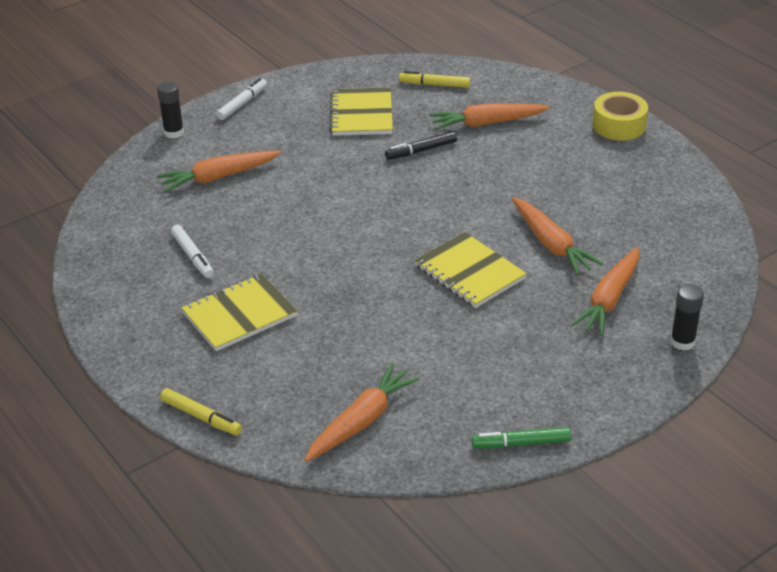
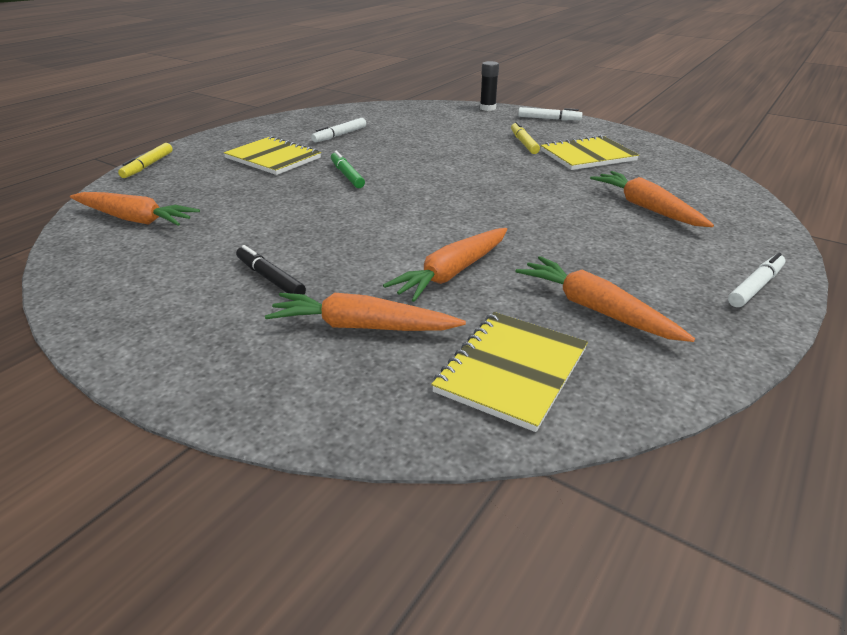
camera: 70 degrees right, 5 degrees down
orange carrot [157,151,281,192] -> orange carrot moved to [515,256,695,342]
black marker [385,131,457,160] -> black marker moved to [236,245,306,294]
yellow marker [399,71,471,88] -> yellow marker moved to [511,121,540,154]
yellow notebook [415,232,527,308] -> yellow notebook moved to [431,312,588,432]
green marker [472,427,571,448] -> green marker moved to [331,151,365,188]
yellow tape [593,92,648,141] -> white marker [728,253,786,307]
black glue stick [670,284,704,351] -> none

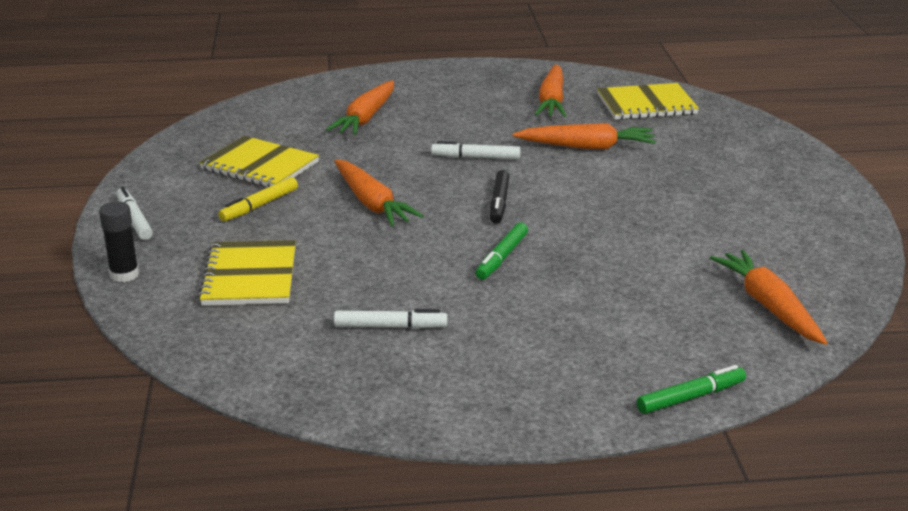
camera: 130 degrees left, 5 degrees down
yellow marker [118,143,172,178] -> green marker [637,365,746,414]
yellow notebook [224,136,321,175] -> yellow notebook moved to [198,240,296,306]
black marker [236,245,306,294] -> black marker moved to [490,170,510,224]
orange carrot [265,293,466,331] -> orange carrot moved to [334,160,423,226]
white marker [728,253,786,307] -> white marker moved to [431,141,520,159]

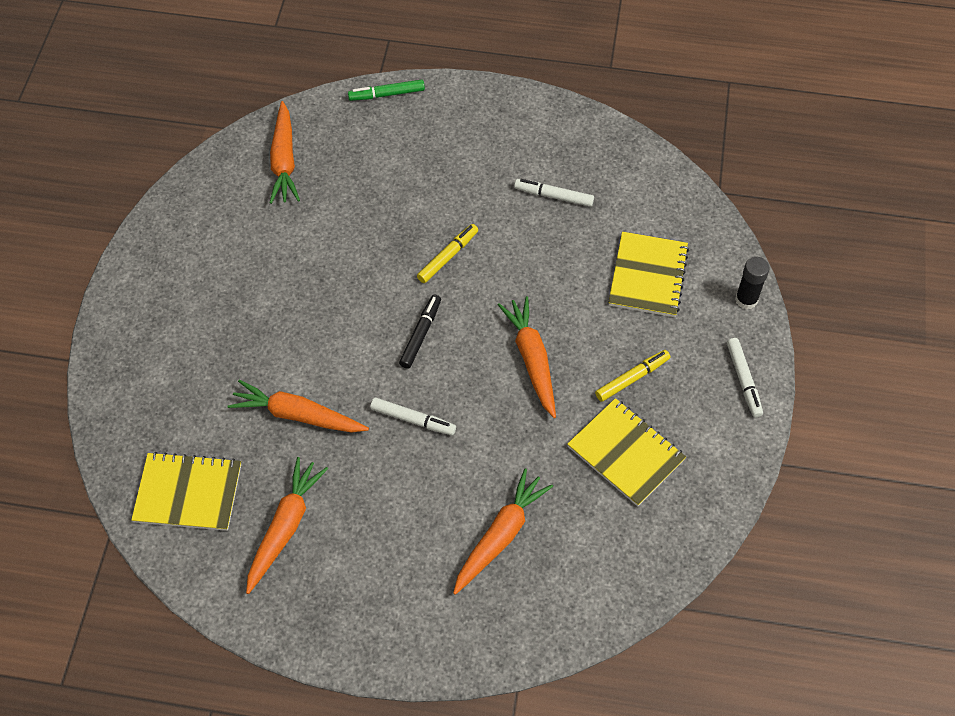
camera: 165 degrees left, 30 degrees up
green marker [475,223,528,280] -> yellow marker [417,224,478,283]

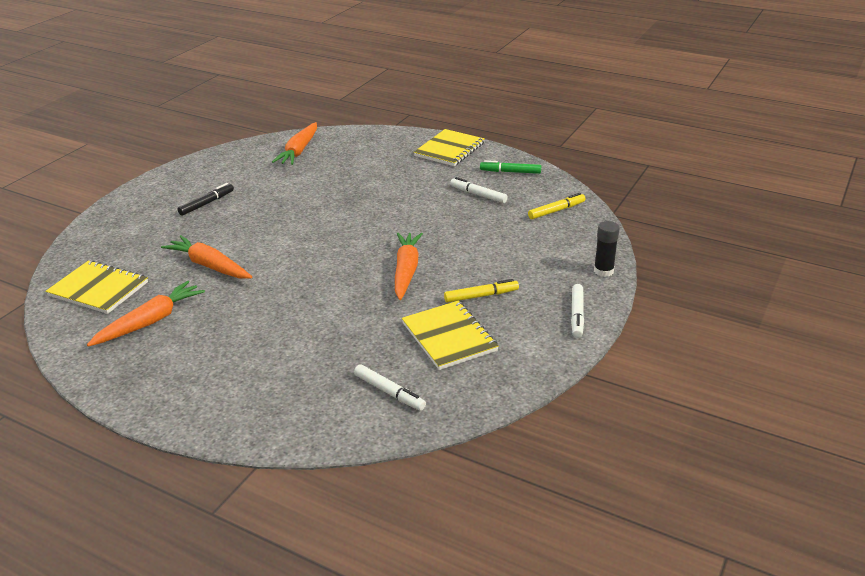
camera: 20 degrees right, 25 degrees down
green marker [348,79,425,101] -> green marker moved to [480,160,541,174]
white marker [370,397,456,435] -> white marker moved to [354,364,426,411]
black marker [399,295,441,369] -> black marker moved to [177,183,234,216]
yellow marker [417,224,478,283] -> yellow marker moved to [528,193,585,219]
orange carrot [453,468,553,595] -> none
yellow notebook [608,231,689,317] -> yellow notebook moved to [414,129,485,166]

